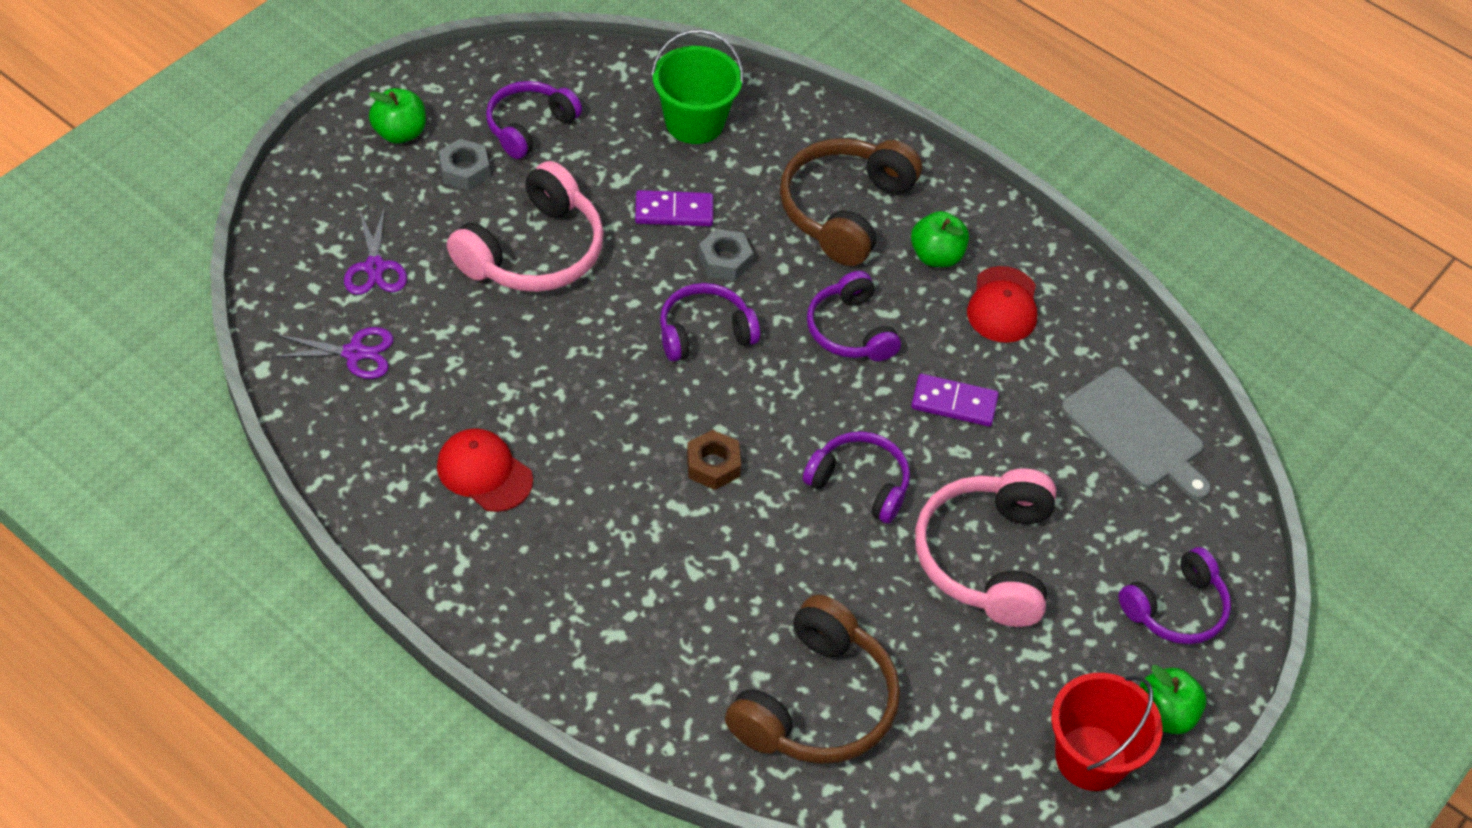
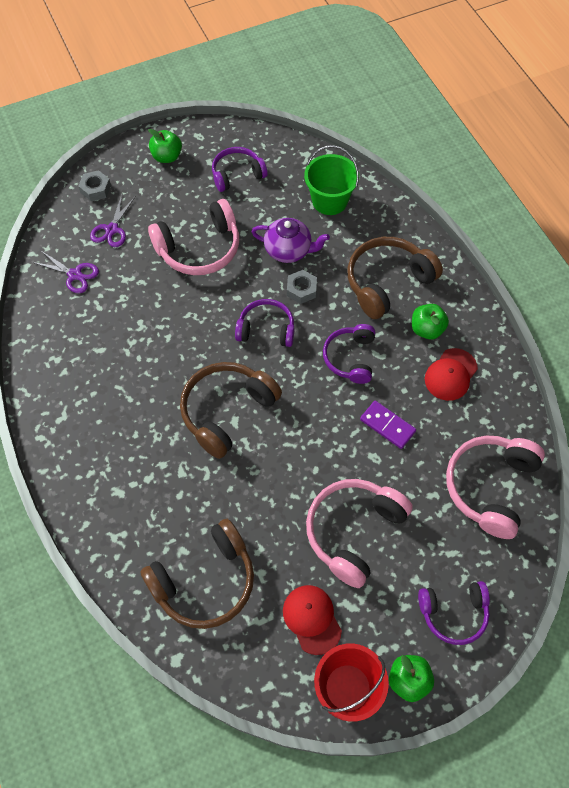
camera: 30 degrees right, 10 degrees up
red cap [437,428,533,512] -> red cap moved to [283,585,342,655]
grey nut [439,139,490,190] -> grey nut moved to [78,170,111,201]
purple domino [635,190,713,226] -> purple teapot [251,218,330,263]
brown nut [687,430,741,490] -> brown headphones [180,362,282,459]
purple headphones [803,431,910,523] -> none
grey cutting board [1061,367,1211,500] -> pink headphones [446,436,545,539]

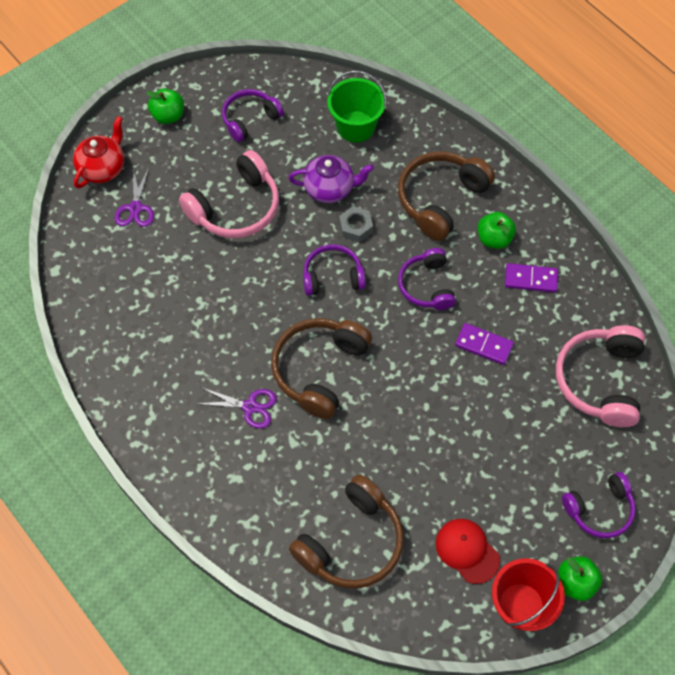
camera: 15 degrees left, 0 degrees up
purple scissors [32,251,99,293] -> purple scissors moved to [196,387,277,429]
grey nut [78,170,111,201] -> red teapot [73,116,124,189]
pink headphones [306,479,413,588] -> none
red cap [425,348,478,401] -> purple domino [505,263,558,293]

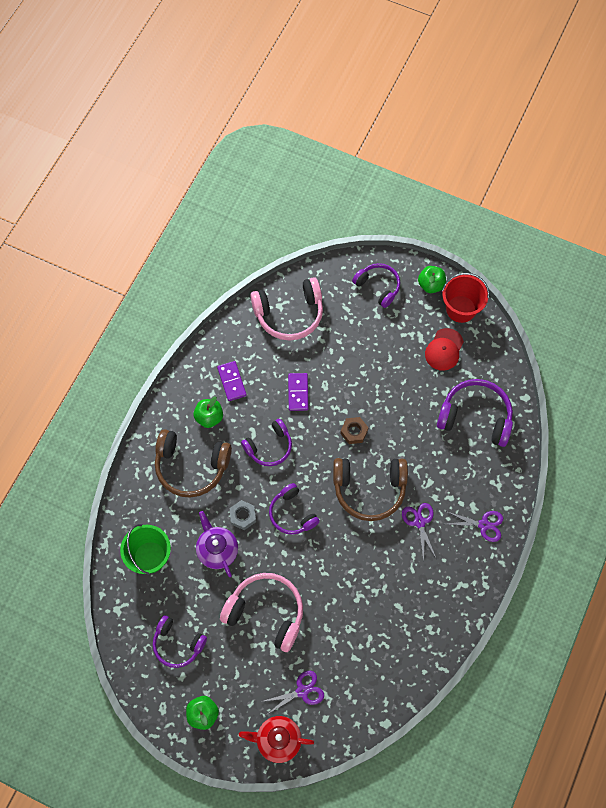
camera: 115 degrees left, 5 degrees up
brown headphones [289,475,404,589] -> purple headphones [437,379,513,447]
none -> brown nut [340,417,368,444]
none -> purple scissors [445,511,503,542]

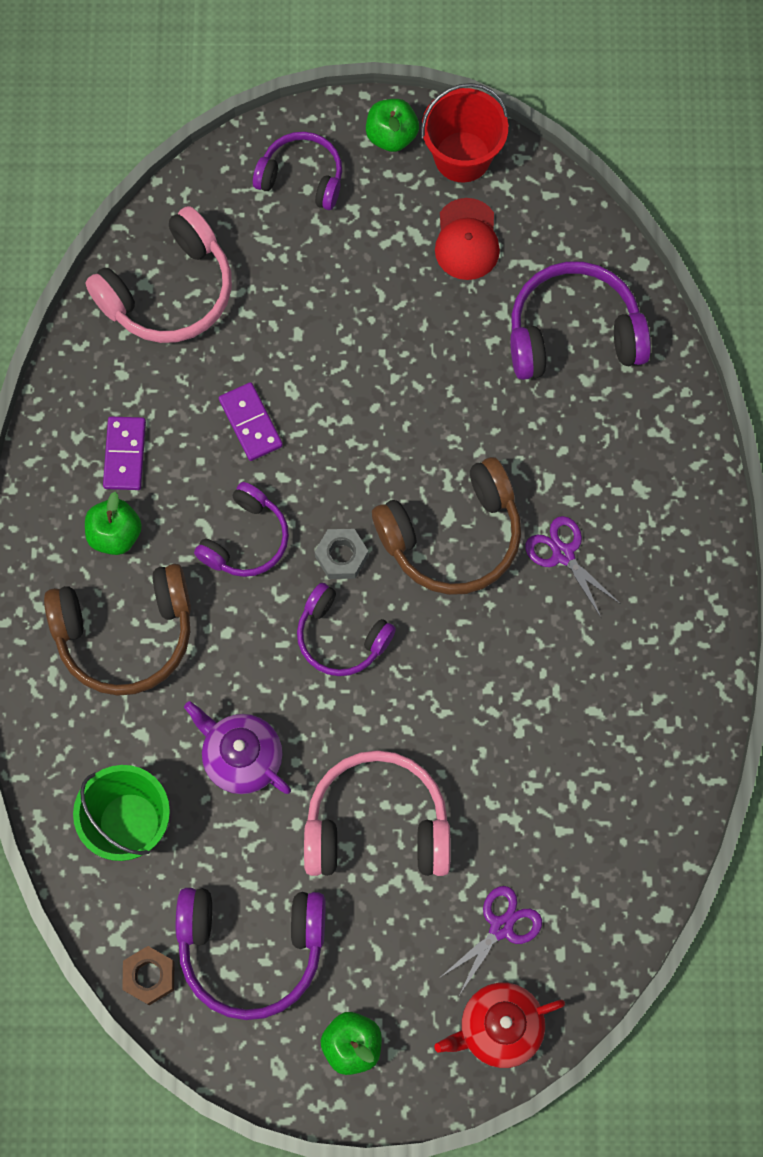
camera: 25 degrees left, 5 degrees up
purple headphones [153,615,207,668] -> purple headphones [176,888,326,1020], size x1.55
purple domino [217,361,247,401] -> purple domino turned 45 degrees clockwise [103,417,146,490]
grey nut [230,500,256,530] -> grey nut moved to [315,529,368,579]
brown nut [340,417,368,444] -> brown nut moved to [122,946,174,1005]
purple scissors [445,511,503,542] -> none

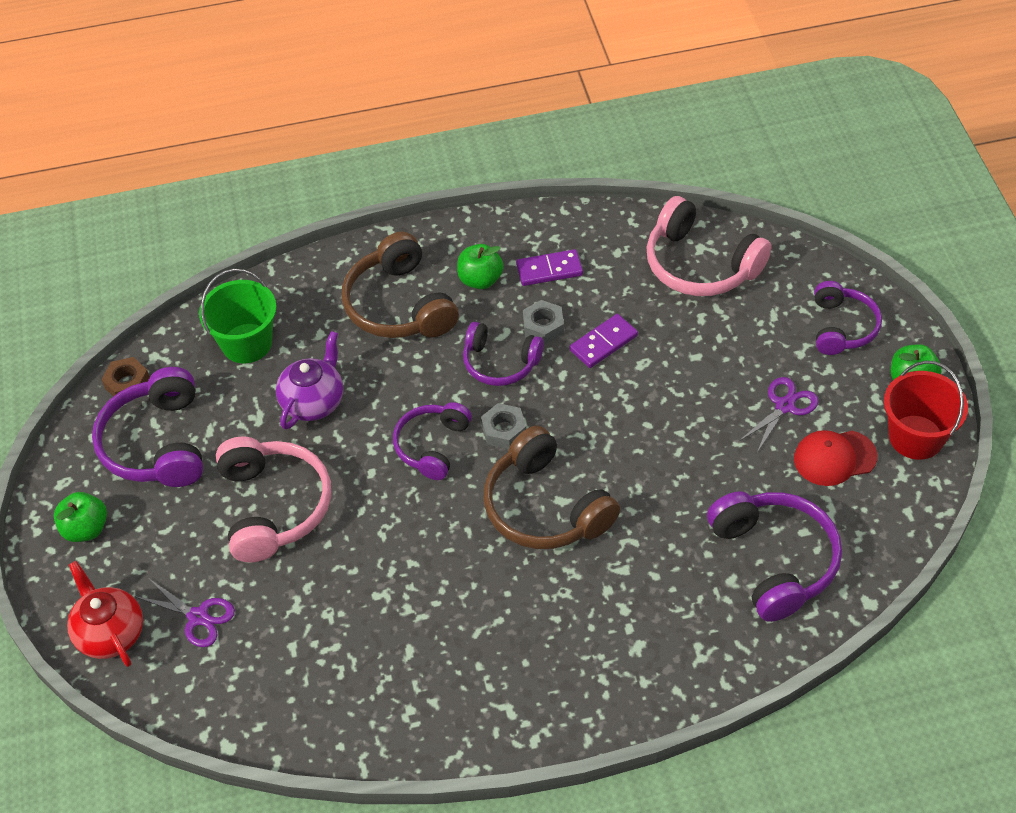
camera: 80 degrees right, 20 degrees down
purple scissors [525,516,619,617] -> purple scissors moved to [738,377,819,453]
none -> grey nut [523,300,564,344]

